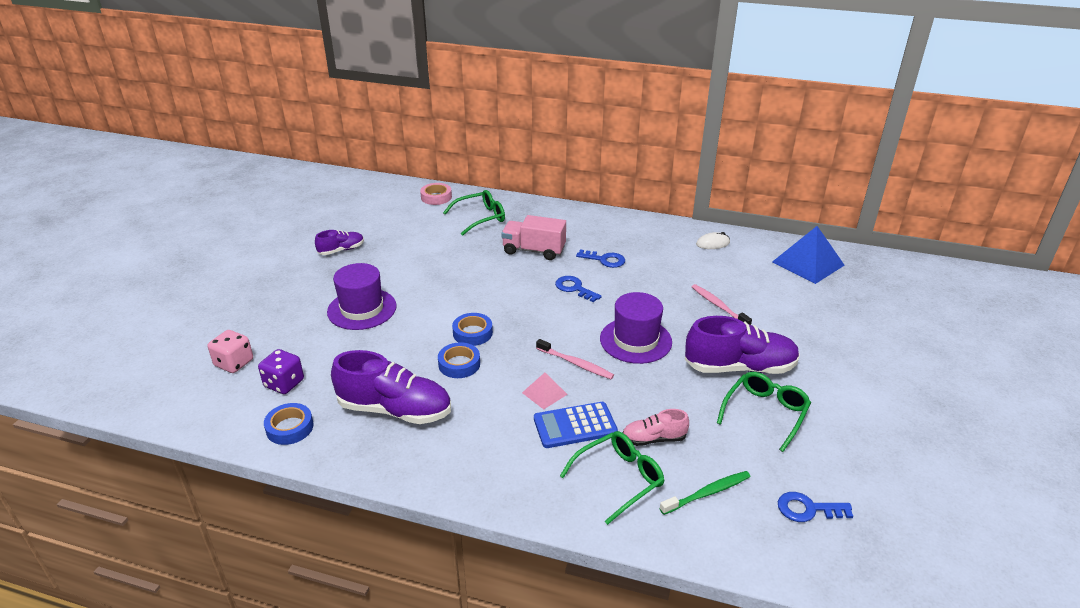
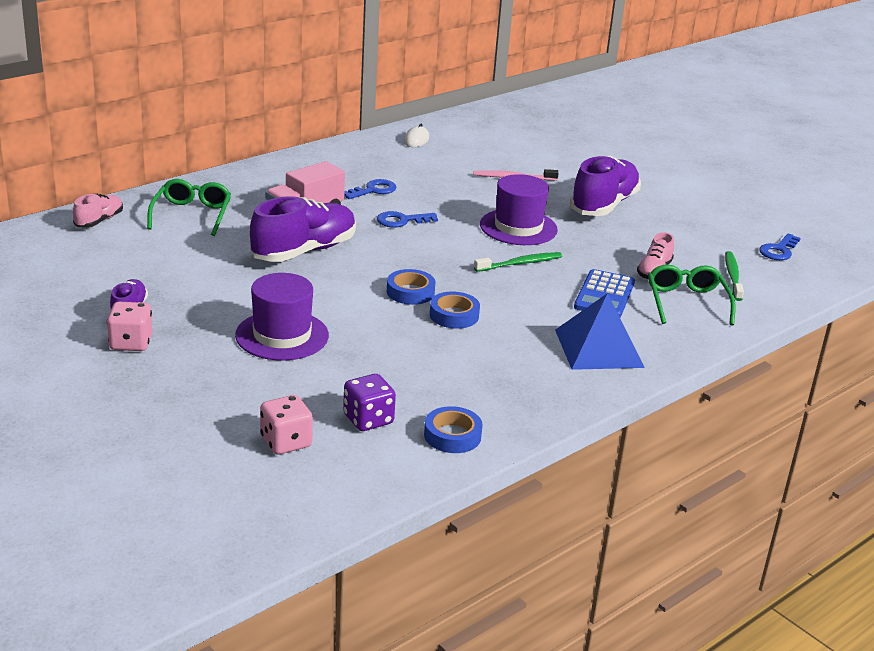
camera: 60 degrees left, 5 degrees down
purple shoe [331,350,451,424] -> purple shoe moved to [250,196,356,262]
pink tape [420,183,452,205] -> pink shoe [73,194,123,228]
pink pyramid [522,373,568,409] -> none
pink toothbrush [536,339,614,379] -> green toothbrush [474,252,562,272]
green glasses [717,372,811,452] -> none
blue pyramid [772,226,845,284] -> blue pyramid moved to [555,293,645,370]
none -> pink dice [107,302,153,351]

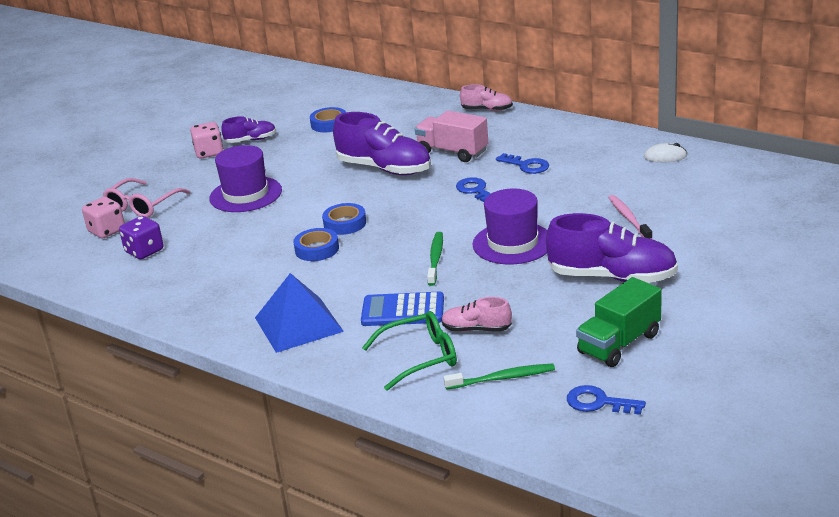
camera: 80 degrees right, 0 degrees up
pink shoe [73,194,123,228] -> pink shoe moved to [460,84,513,111]
green glasses [147,179,231,236] -> none
blue tape [424,406,483,453] -> blue tape moved to [310,107,346,132]
green toothbrush [474,252,562,272] -> green toothbrush turned 135 degrees counterclockwise [427,232,443,286]
none -> pink glasses [103,178,190,218]
none -> green truck [576,277,662,367]

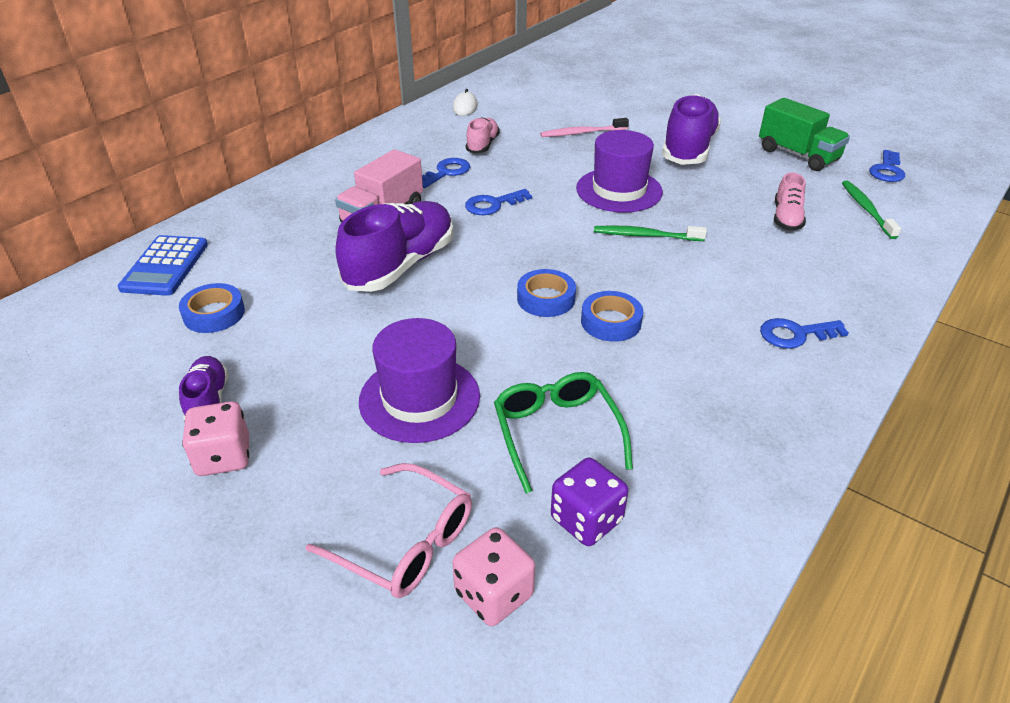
camera: 90 degrees left, 10 degrees up
blue pyramid [255,273,344,353] -> blue key [760,318,849,349]
blue calculator [361,292,444,326] -> blue calculator moved to [118,235,208,296]
green glasses [362,311,457,391] -> green glasses moved to [494,372,633,494]
pink shoe [460,84,513,111] -> pink shoe moved to [466,117,500,153]

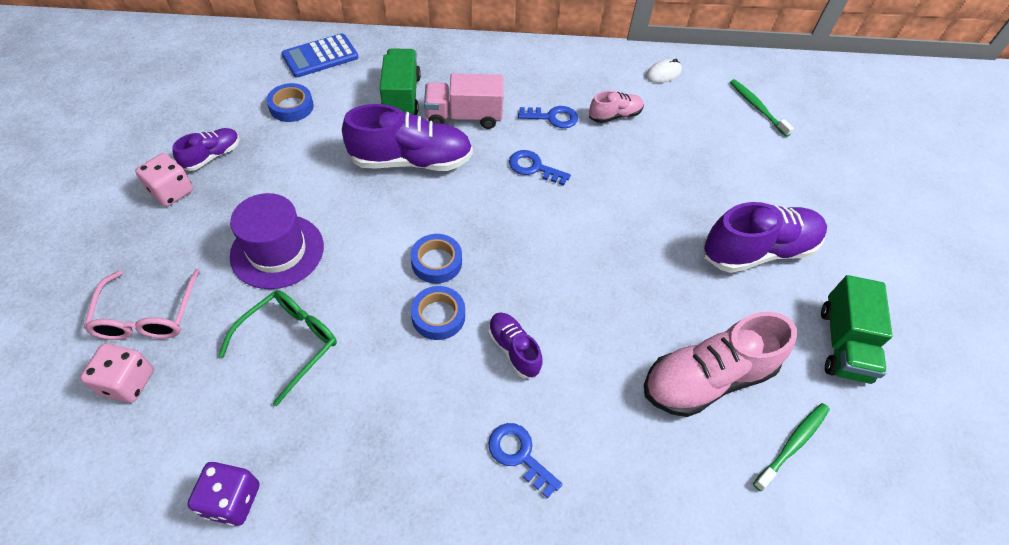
camera: 50 degrees right, 15 degrees up
pink toothbrush [540,118,629,137] -> none
purple dice [551,458,628,546] -> purple dice moved to [187,462,260,526]
purple hat [576,130,663,212] -> none
green toothbrush [594,225,707,241] -> green toothbrush moved to [730,79,794,137]
pink shoe [774,172,806,231] -> pink shoe [644,312,797,417], size x1.91
blue key [869,150,905,182] -> none
none -> green truck [380,48,421,115]
none -> purple shoe [488,312,542,378]

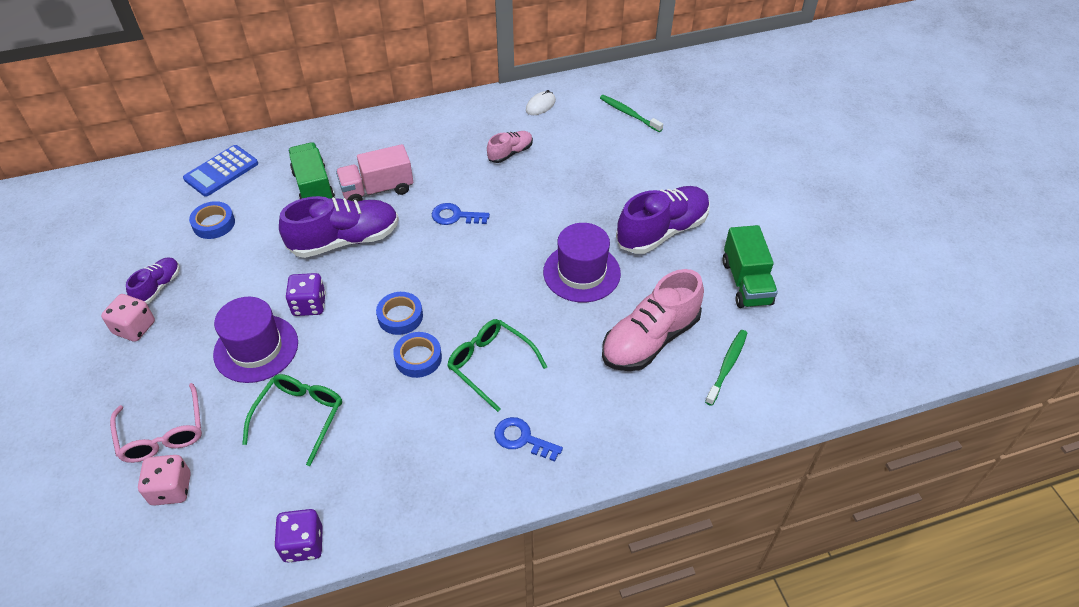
camera: 15 degrees left, 5 degrees down
purple shoe [488,312,542,378] -> green glasses [447,319,547,412]
blue key [518,106,578,128] -> none
none -> purple dice [285,273,326,316]
none -> purple hat [543,223,621,303]

